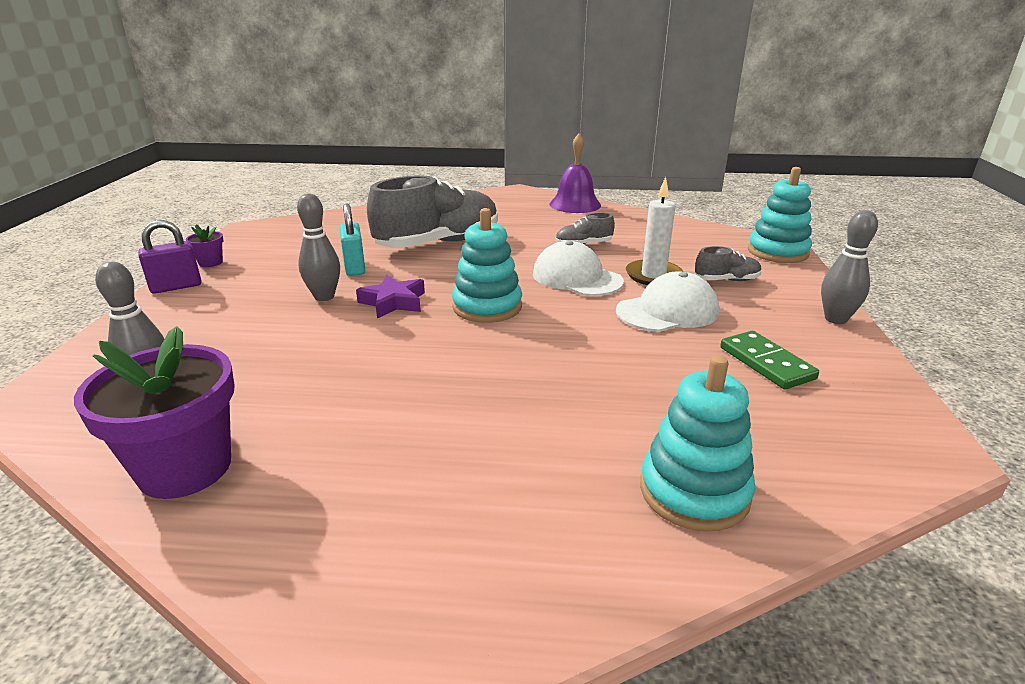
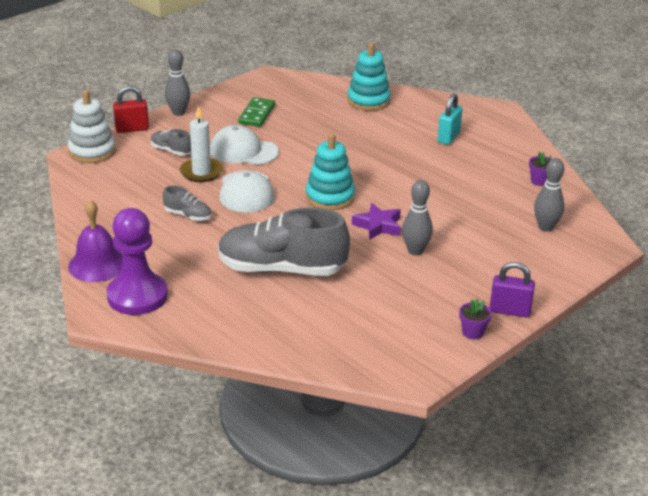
camera: 140 degrees left, 5 degrees up
purple flower pot [74,326,235,499] -> purple flower pot [529,152,551,186], size x0.44
turquoise padlock [340,203,365,276] -> turquoise padlock moved to [438,93,463,145]
turquoise stacking toy [748,167,812,263] -> white stacking toy [68,90,116,163]
none -> purple pawn [107,208,168,315]
none -> red padlock [113,86,149,133]

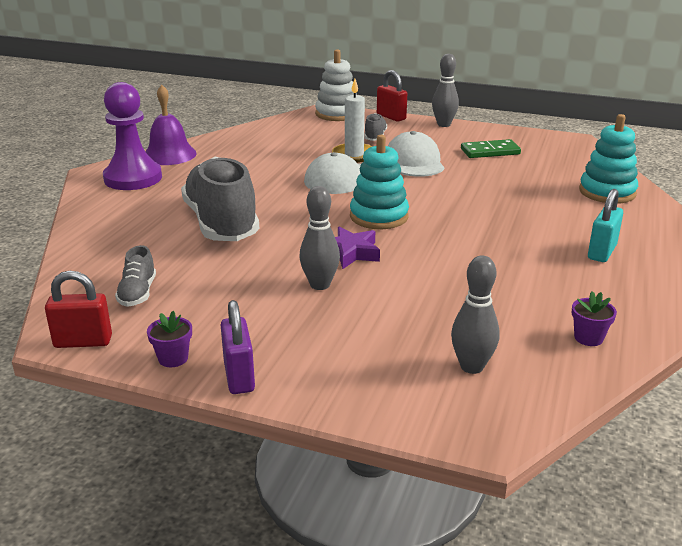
camera: 65 degrees right, 5 degrees down
grey shoe [163,186,212,221] -> grey shoe moved to [115,245,156,307]
turquoise padlock [438,93,463,145] -> turquoise padlock turned 60 degrees counterclockwise [588,189,623,262]
none -> red padlock [45,271,112,348]

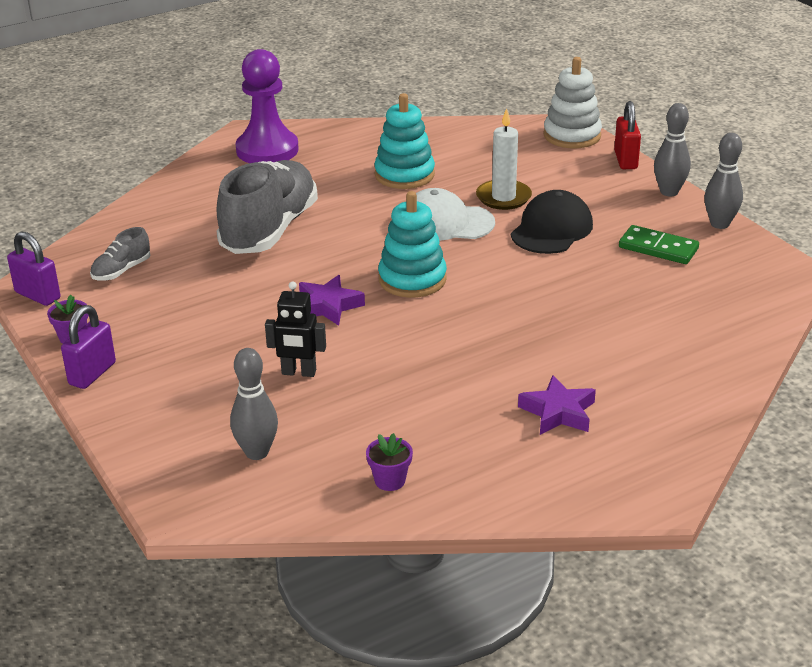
camera: 40 degrees right, 5 degrees up
red padlock [45,271,112,348] -> purple padlock [7,231,60,306]
purple bell [145,85,197,165] -> none
grey bowling pin [299,186,340,290] -> grey bowling pin moved to [704,133,743,229]
grey shoe [364,113,387,141] -> none
white cap [388,131,444,177] -> black cap [511,190,593,254]
turquoise stacking toy [579,114,638,203] -> turquoise stacking toy moved to [374,93,435,189]
turquoise padlock [588,189,623,262] -> purple star [518,375,596,435]
none -> black robot [265,281,326,377]

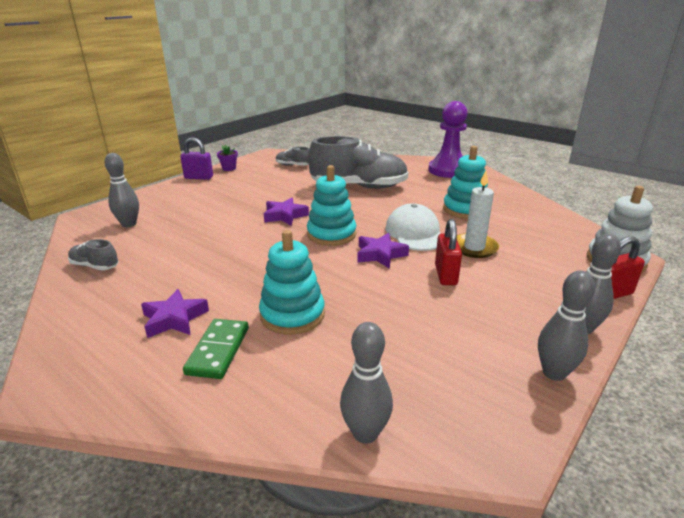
camera: 70 degrees right, 5 degrees down
purple padlock [7,231,60,306] -> none
black robot [265,281,326,377] -> none
purple flower pot [366,433,413,491] -> grey shoe [68,239,119,270]
black cap [511,190,593,254] -> red padlock [435,219,462,285]
green domino [619,225,699,264] -> green domino moved to [183,319,249,379]
none -> turquoise stacking toy [259,230,325,335]
none -> grey bowling pin [340,322,393,444]
none -> purple star [357,233,409,269]

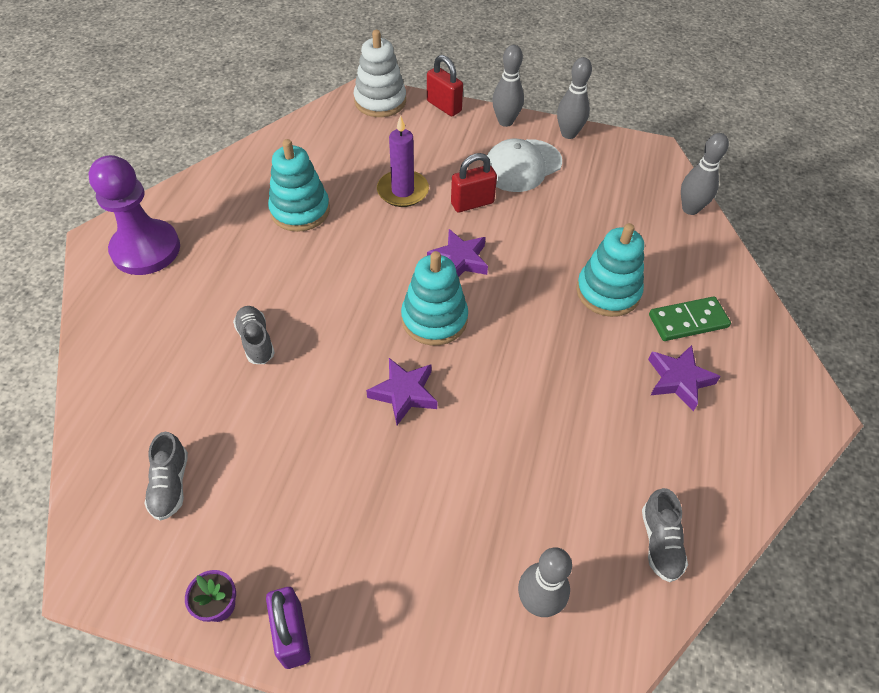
camera: 115 degrees left, 25 degrees up
grey shoe [308,136,408,189] -> grey shoe [233,306,275,364], size x0.44
white cap [385,203,441,251] -> white cap moved to [483,139,562,192]
white candle [457,171,499,258] -> purple candle [377,115,429,207]

